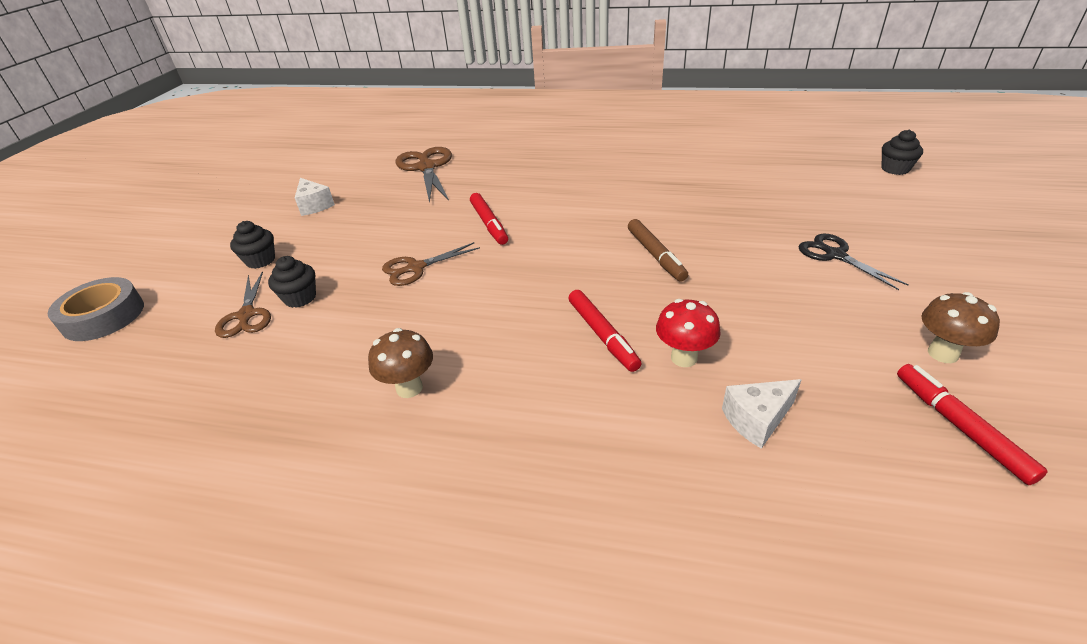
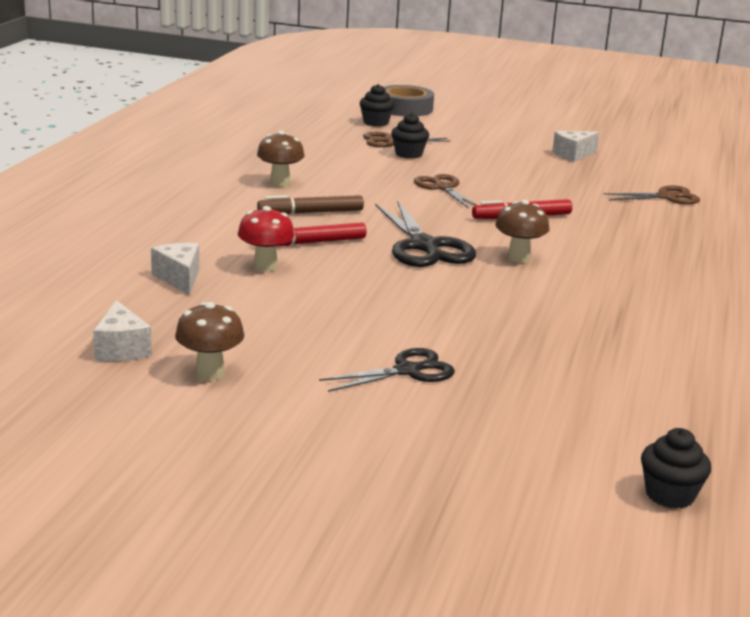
camera: 90 degrees right, 15 degrees down
black cupcake [230,221,275,269] -> black cupcake moved to [360,84,395,127]
brown scissors [396,147,452,203] -> brown scissors [604,185,700,204], size x0.64
brown marker [628,219,688,282] -> brown marker moved to [257,195,364,215]
red marker [897,364,1048,485] -> white cheese [93,300,152,361]
none -> black scissors [375,200,476,267]
none -> brown mushroom [495,200,549,263]

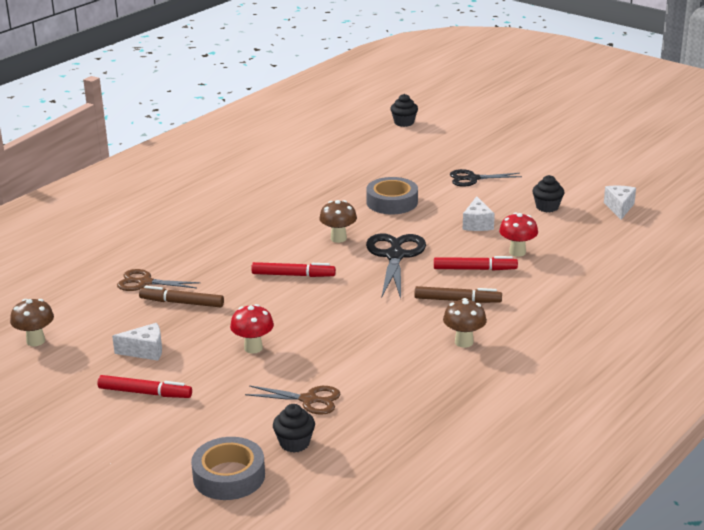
camera: 155 degrees left, 5 degrees up
white cheese [151,243,199,295] -> white cheese moved to [463,196,495,231]
brown mushroom [175,302,244,380] -> brown mushroom moved to [10,299,54,346]
black cupcake [391,113,429,159] -> black cupcake moved to [532,175,564,212]
brown scissors [414,174,477,209] -> none
none -> red marker [98,375,192,398]
none -> brown marker [139,286,224,307]
none -> red mushroom [230,304,274,354]
none -> grey tape [366,177,418,214]

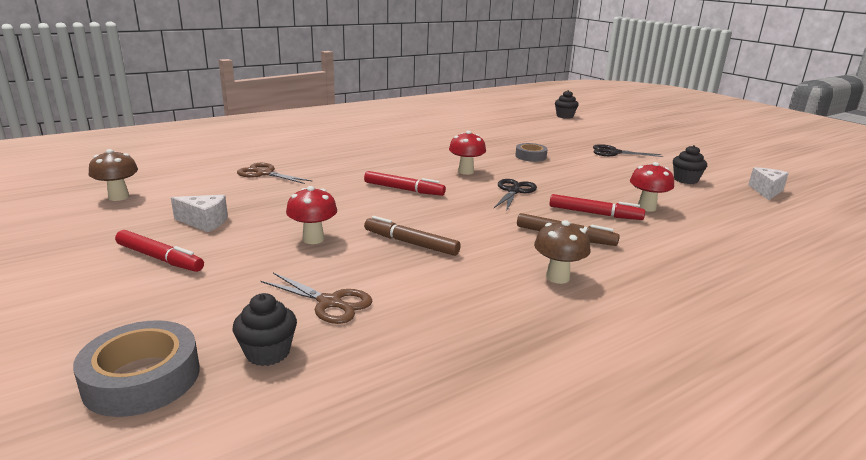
camera: 15 degrees right, 5 degrees down
brown marker [139,286,224,307] -> brown marker moved to [364,216,461,256]
brown mushroom [319,200,357,243] -> red mushroom [449,131,486,175]
grey tape [366,177,418,214] -> grey tape [515,143,548,162], size x0.64
black scissors [366,233,426,298] -> black scissors [494,179,537,212], size x0.64
white cheese [463,196,495,231] -> none

